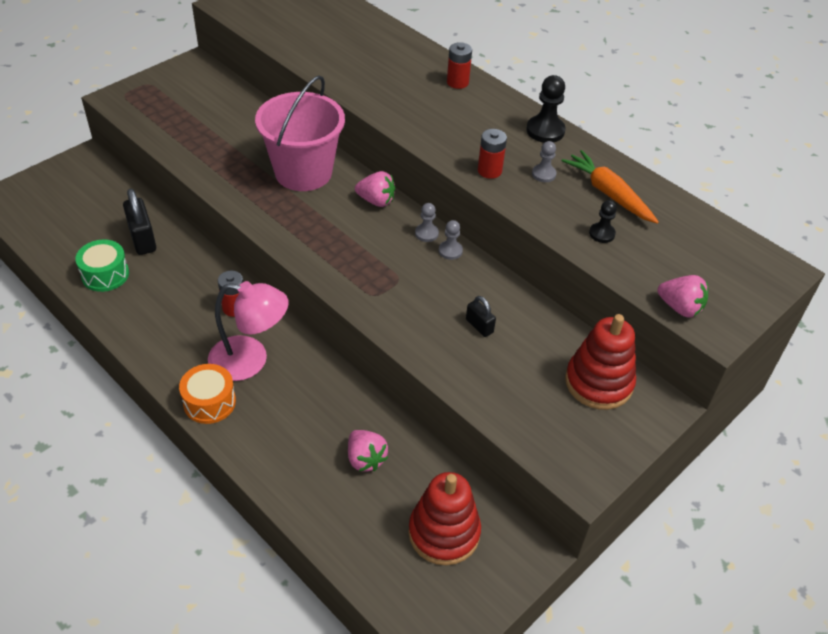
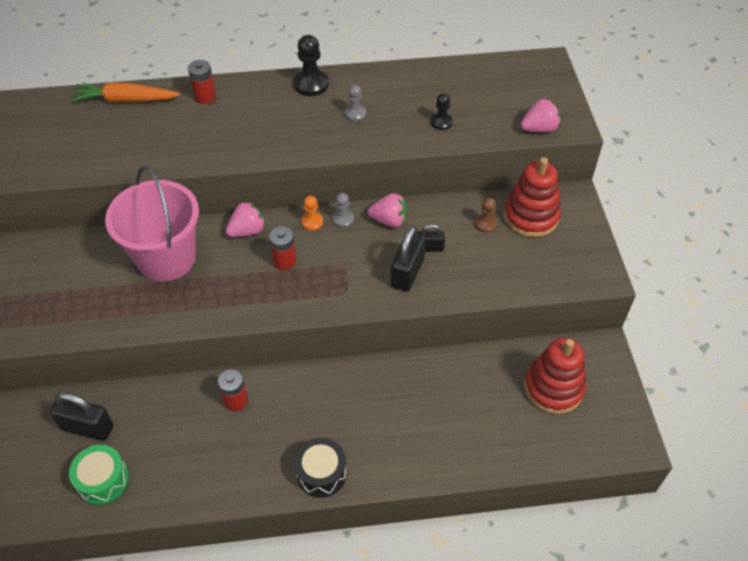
camera: 50 degrees left, 5 degrees up
orange drum [179,364,236,424] -> black drum [294,438,347,498]
pink lamp [208,281,289,381] -> none
pink strawberry [348,430,388,472] -> pink strawberry moved to [368,193,407,227]
grey pawn [415,203,439,242] -> orange pawn [301,196,323,231]
red battery [478,129,507,179] -> red battery moved to [269,226,296,270]
orange carrot [561,150,659,224] -> orange carrot moved to [71,83,180,103]
none -> black padlock [391,226,426,292]
none -> brown pawn [475,198,497,233]

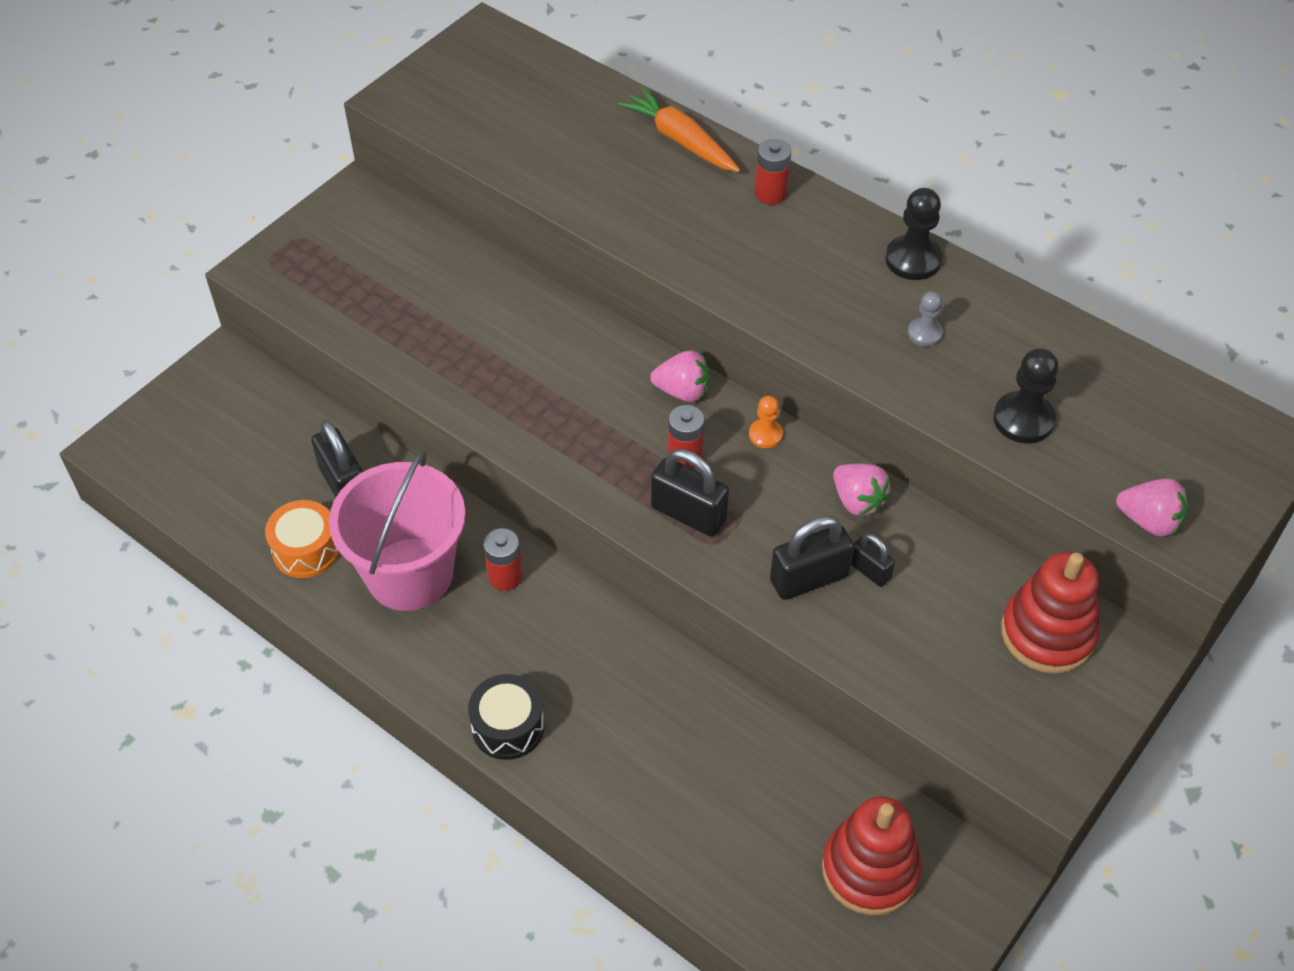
camera: 45 degrees right, 0 degrees up
green drum [69,445,129,505] -> orange drum [265,500,339,578]
pink bucket [105,166,199,282] -> pink bucket moved to [329,451,465,611]
grey pawn [332,193,354,228] -> none
black pawn [431,93,453,130] -> black pawn [993,348,1059,443], size x1.67
brown pawn [475,198,497,233] -> none
none -> black padlock [651,449,729,536]

